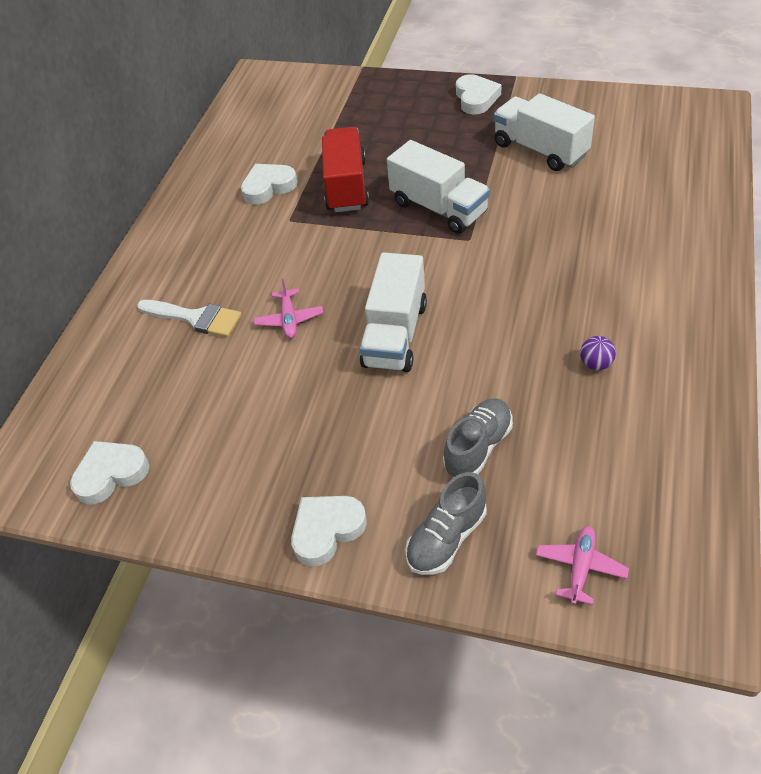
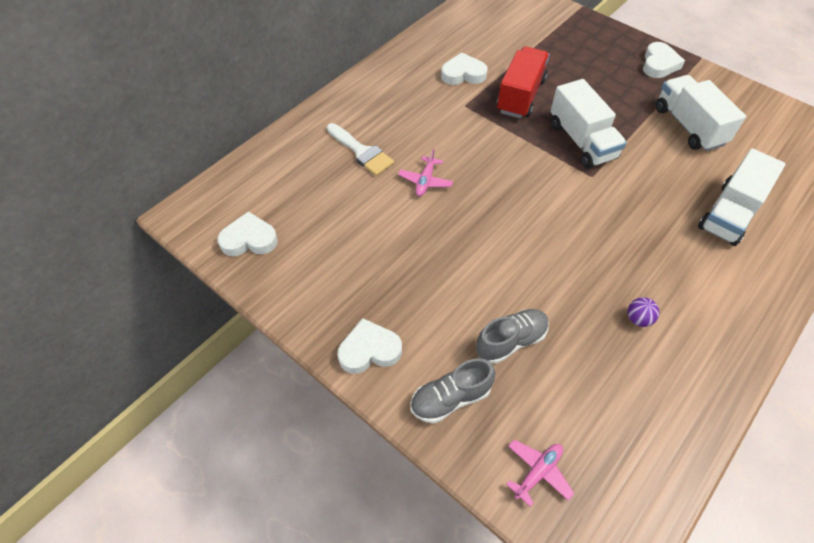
camera: 20 degrees right, 5 degrees up
white truck [360,252,427,372] -> white truck moved to [698,148,786,246]

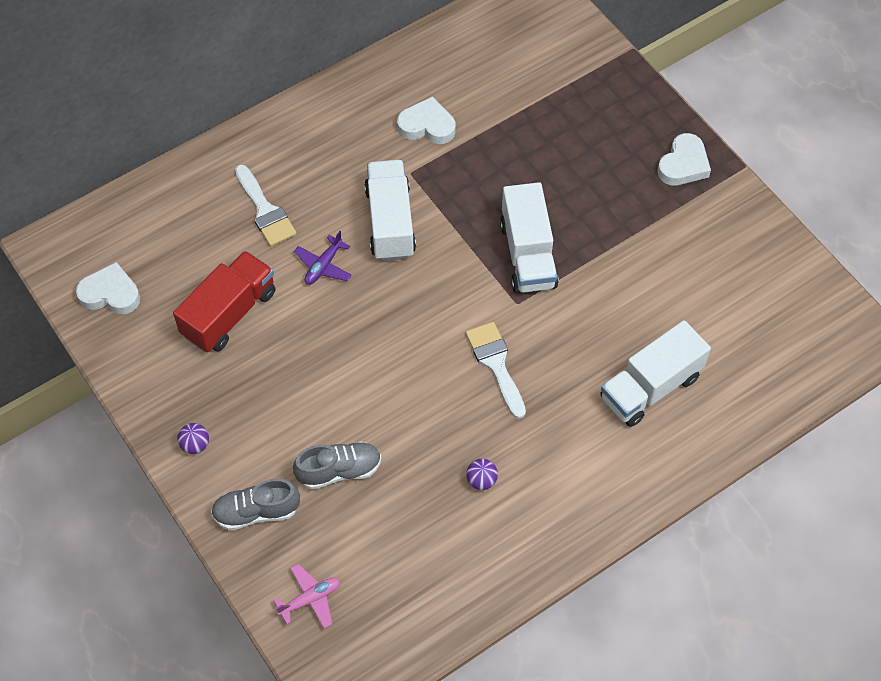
camera: 15 degrees right, 5 degrees up
white heart [338,318,402,374] -> purple ball [177,423,209,454]
pink plane [398,149,453,196] -> purple plane [294,231,352,285]
red truck [496,46,550,119] -> red truck moved to [173,251,275,353]
white truck [656,75,746,151] -> white truck moved to [364,160,416,261]
none -> white brush [466,322,526,419]

